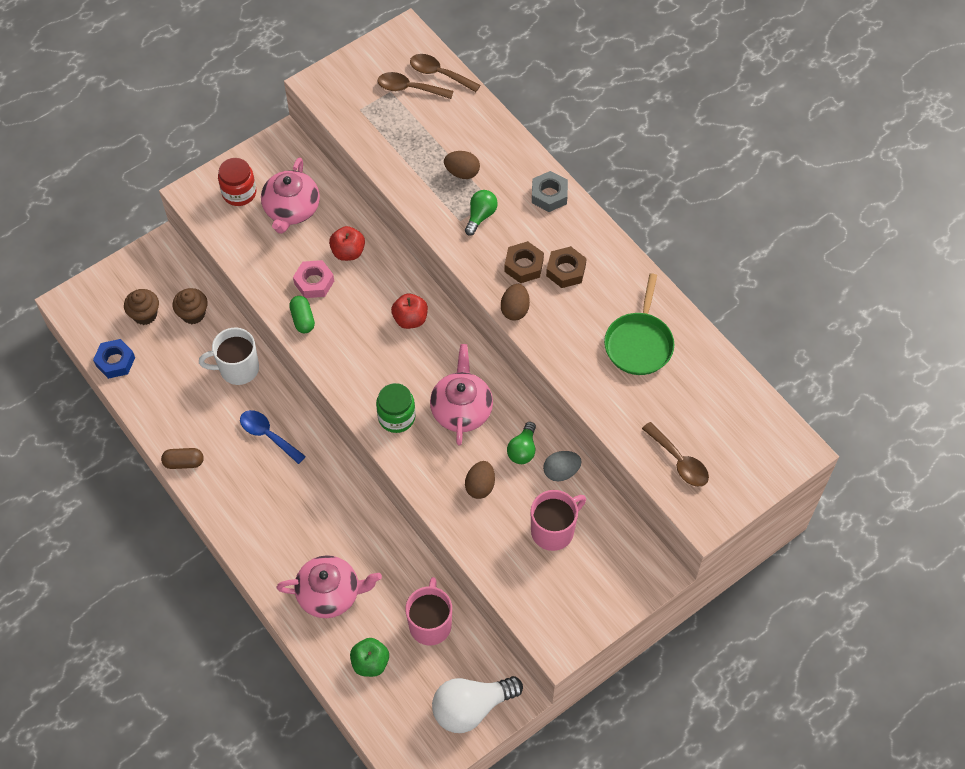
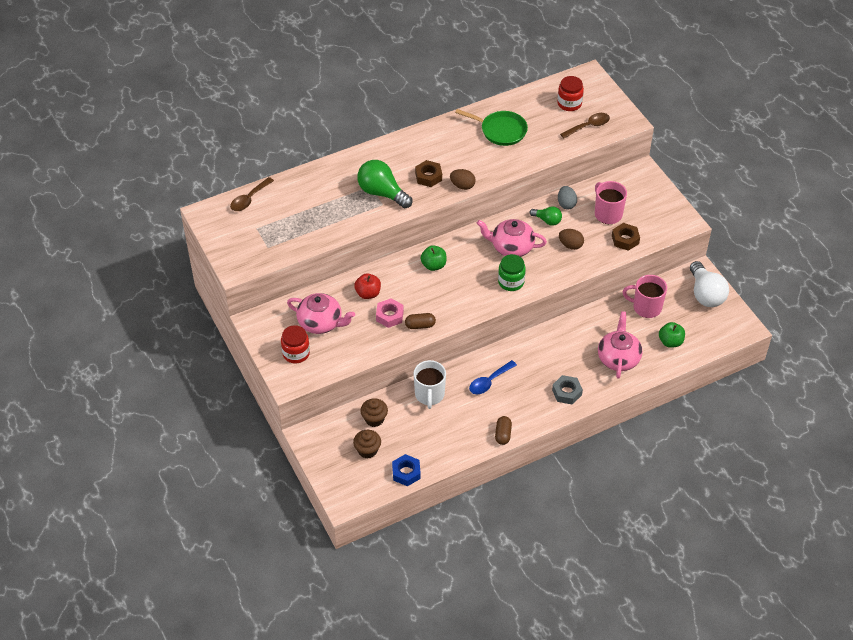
camera: 80 degrees left, 10 degrees down
green capsule [289,296,315,333] -> brown capsule [405,313,436,329]
brown spoon [378,72,454,99] -> none
red apple [391,293,428,329] -> green apple [421,245,446,271]
brown egg [444,151,480,179] -> none
green light bulb [465,190,498,236] -> green light bulb [357,160,412,208], size x1.80
grey nut [532,171,568,212] -> grey nut moved to [552,375,583,405]
brown nut [546,246,587,288] -> brown nut moved to [612,223,640,251]
none -> red jar [557,76,584,111]

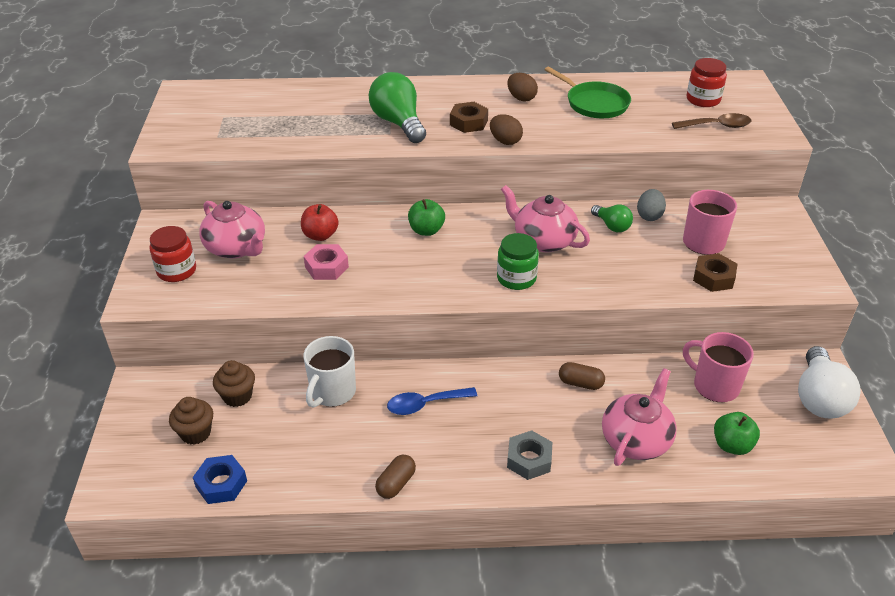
camera: 25 degrees right, 10 degrees down
brown spoon [230,177,274,211] -> none
brown capsule [405,313,436,329] -> brown capsule moved to [559,362,605,390]
brown egg [559,229,584,250] -> brown egg moved to [507,73,538,101]

